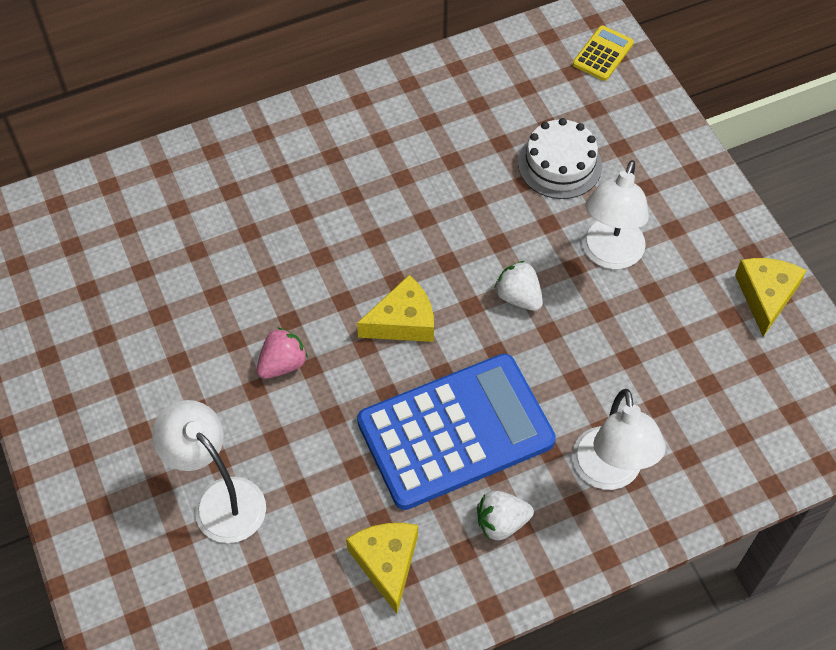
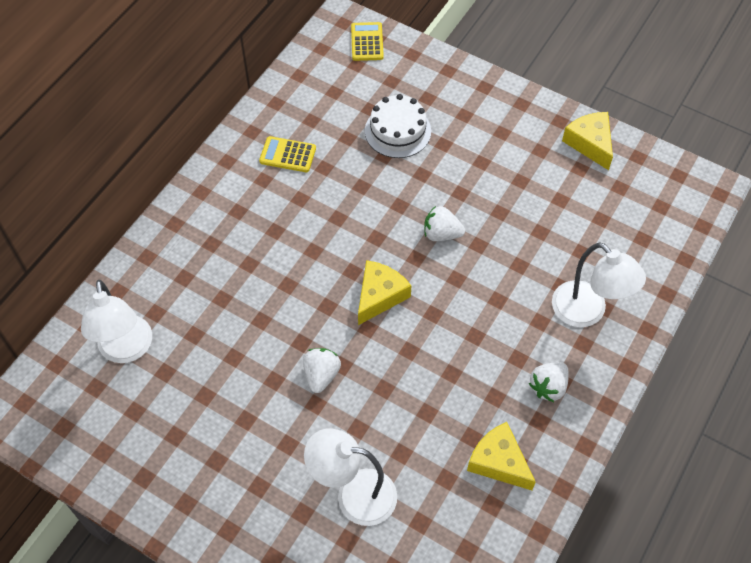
camera: 35 degrees left, 0 degrees up
pink strawberry [257,327,308,379] -> white strawberry [303,348,341,393]
blue calculator [357,354,556,510] -> none
white lamp [582,160,649,269] -> white lamp moved to [81,280,152,363]
none -> yellow calculator [259,136,316,172]

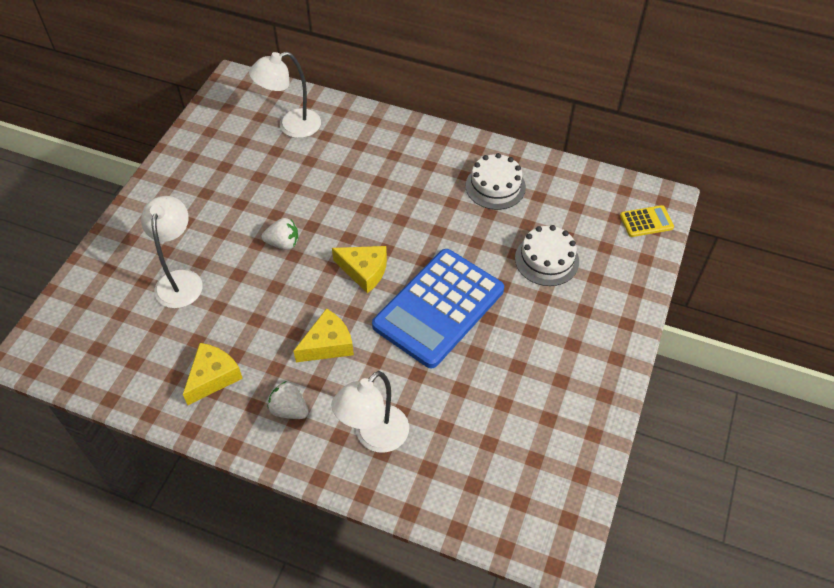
camera: 80 degrees right, 5 degrees down
yellow calculator [259,136,316,172] -> white cake [466,153,526,210]
white strawberry [424,206,465,241] -> blue calculator [372,249,504,368]
yellow cheese [562,112,613,170] -> yellow cheese moved to [294,309,354,362]

